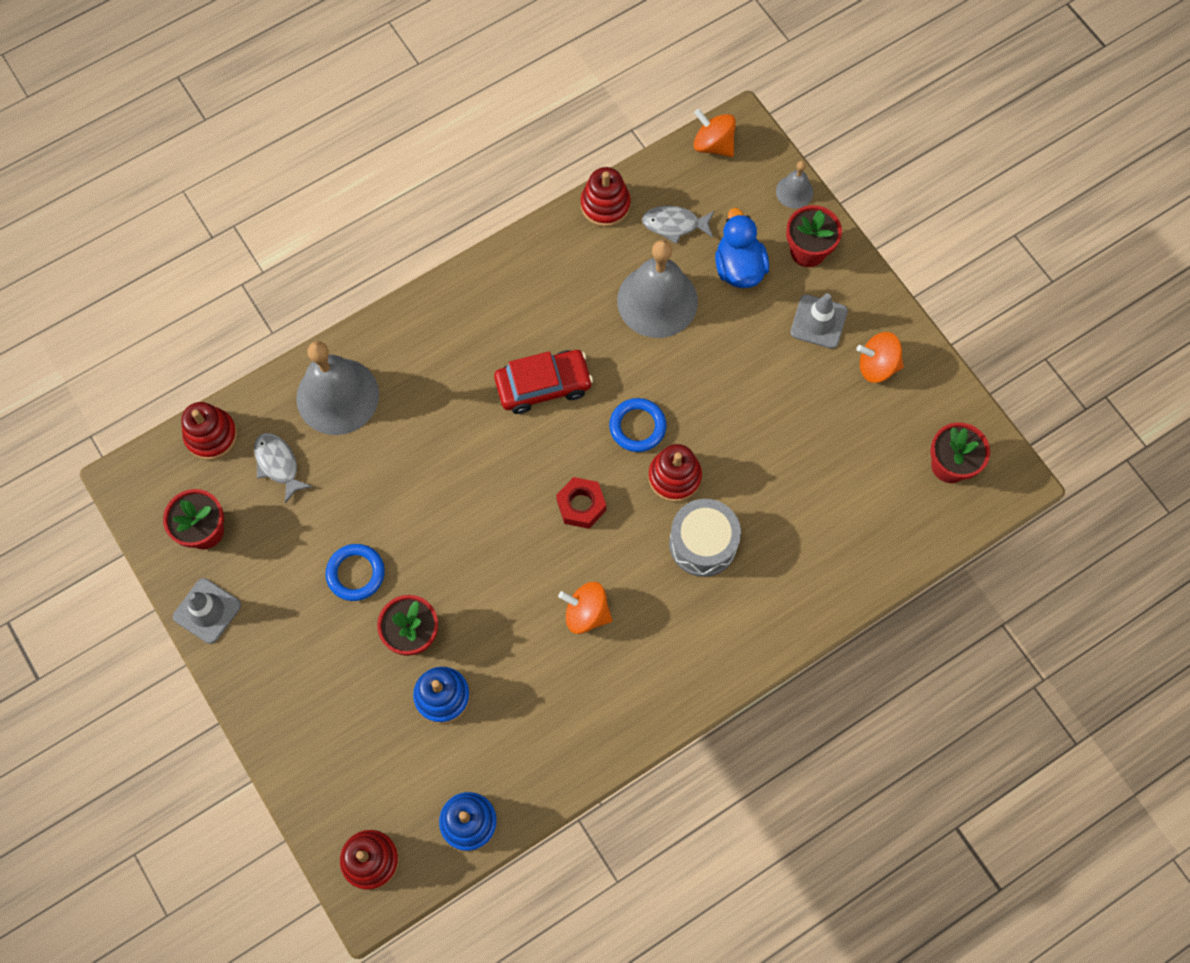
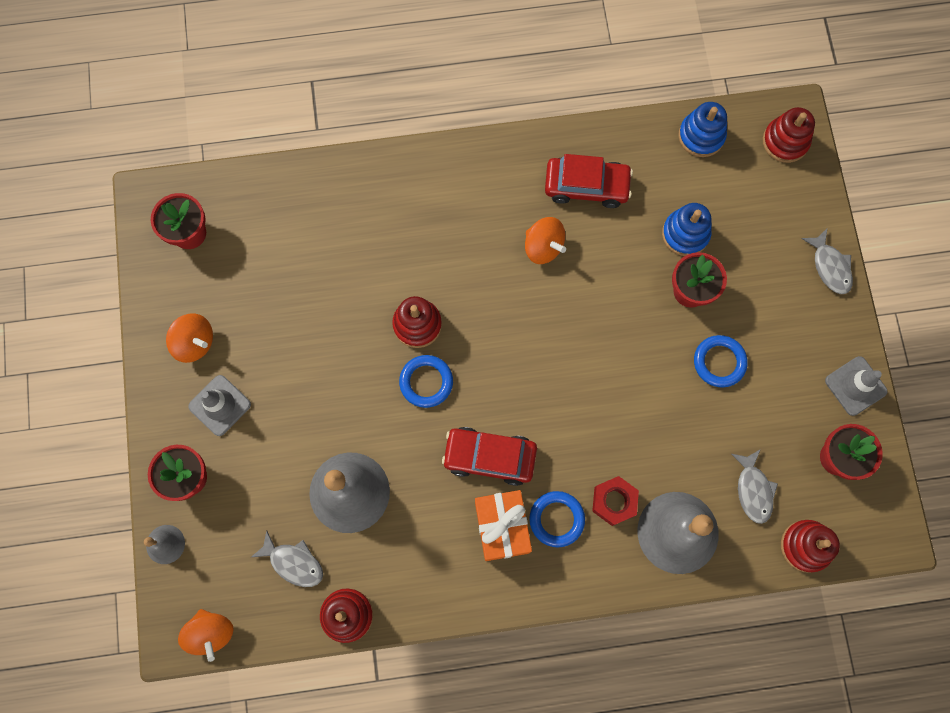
camera: 155 degrees left, 5 degrees up
red nut [556,477,606,529] -> red nut moved to [592,476,639,526]
grey drum [669,499,741,577] -> none
blue duck [715,208,769,288] -> none
none -> orange gift [475,490,532,561]
none -> blue ring [529,491,585,547]
none -> red car [545,154,633,208]
none -> grey fish [802,229,853,294]

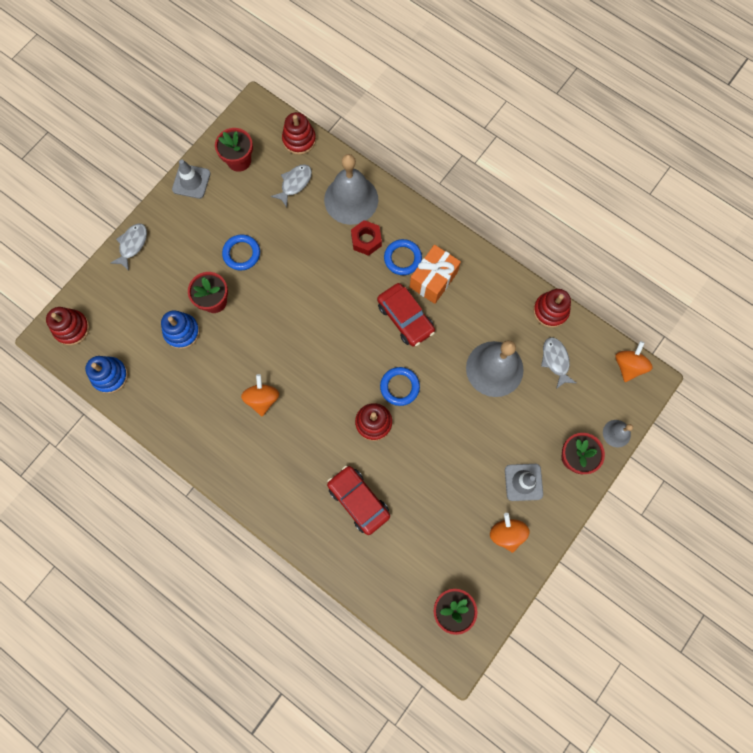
camera: 135 degrees left, 0 degrees up
red car [545,154,633,208] -> red car moved to [327,466,390,535]

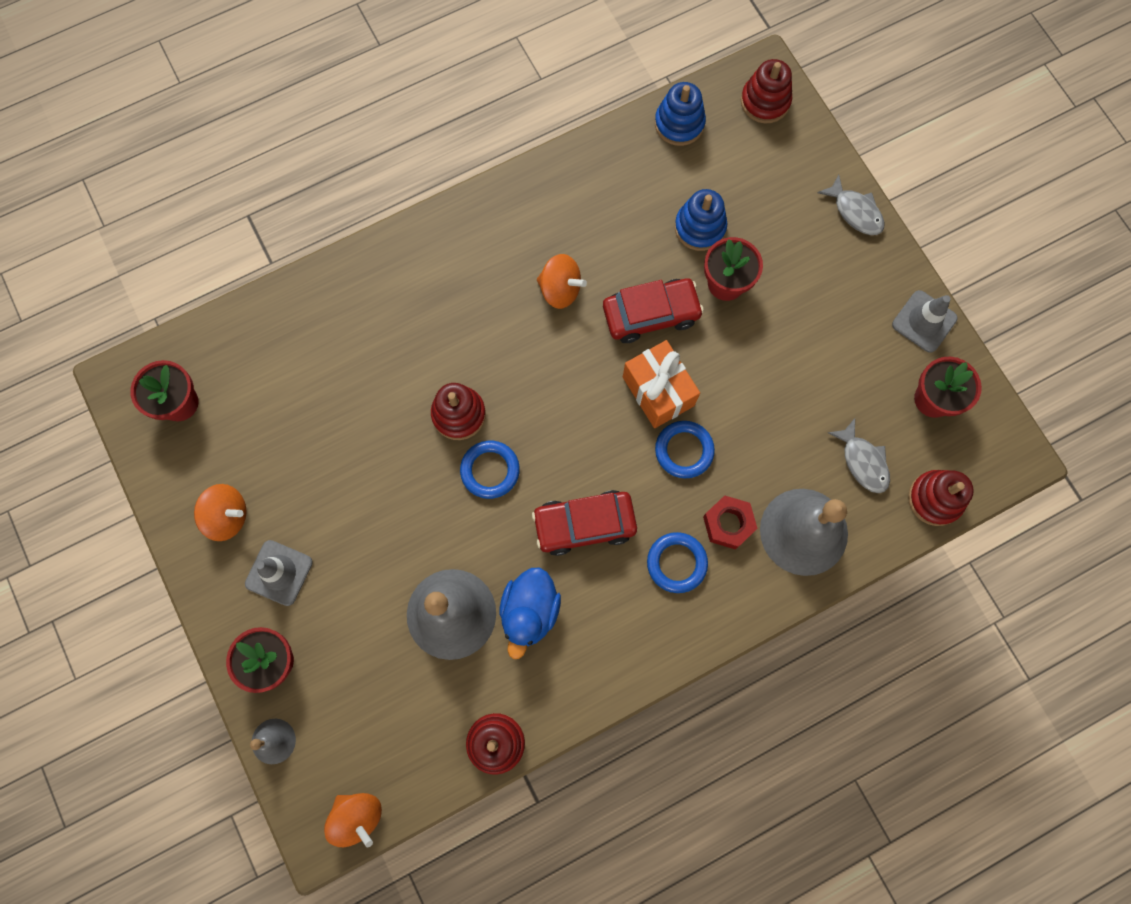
camera: 115 degrees right, 0 degrees up
blue ring [222,235,260,271] -> blue ring moved to [655,421,715,478]
red car [327,466,390,535] -> red car moved to [603,278,704,343]
orange gift [410,245,461,304] -> orange gift moved to [623,340,700,428]
grey fish [541,337,576,389] -> none
none -> blue duck [499,568,561,659]

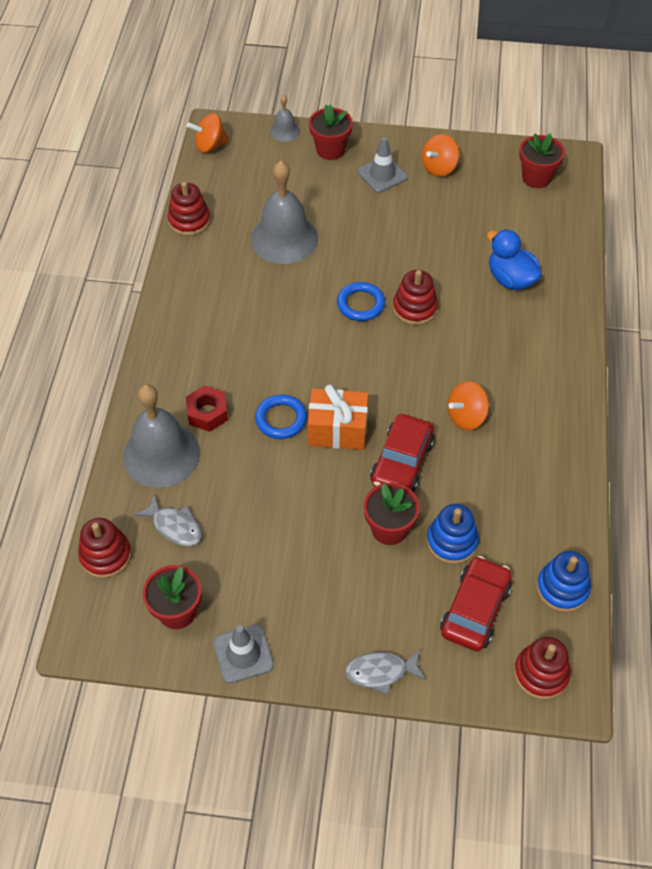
camera: 125 degrees right, 20 degrees down
blue duck [499,568,561,659] -> blue duck moved to [487,229,542,290]
red car [532,490,637,556] -> red car moved to [440,556,512,652]
blue ring [647,532,708,593] -> none
grey fish [828,418,890,493] -> grey fish turned 150 degrees counterclockwise [135,495,202,546]

